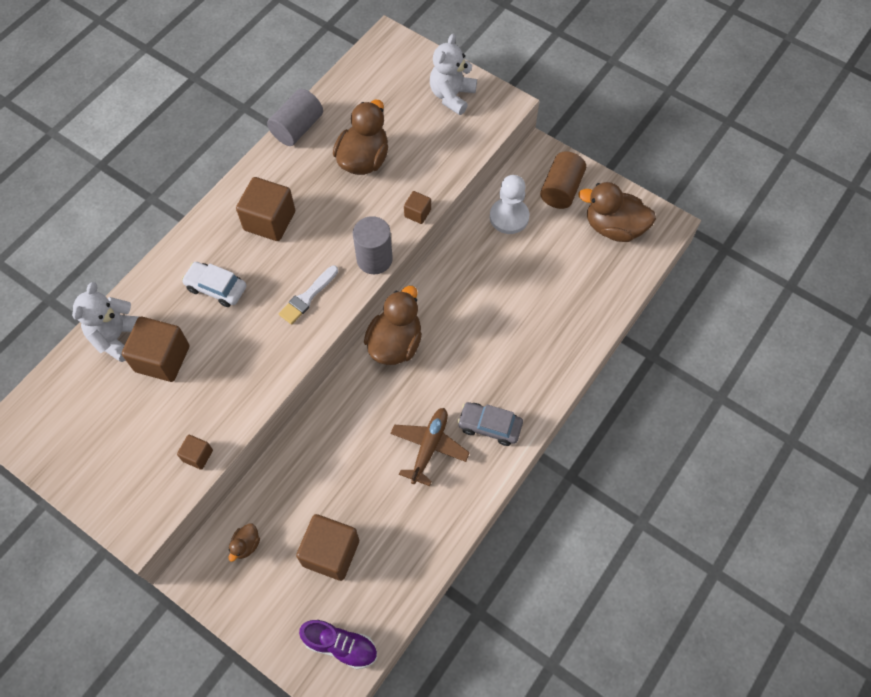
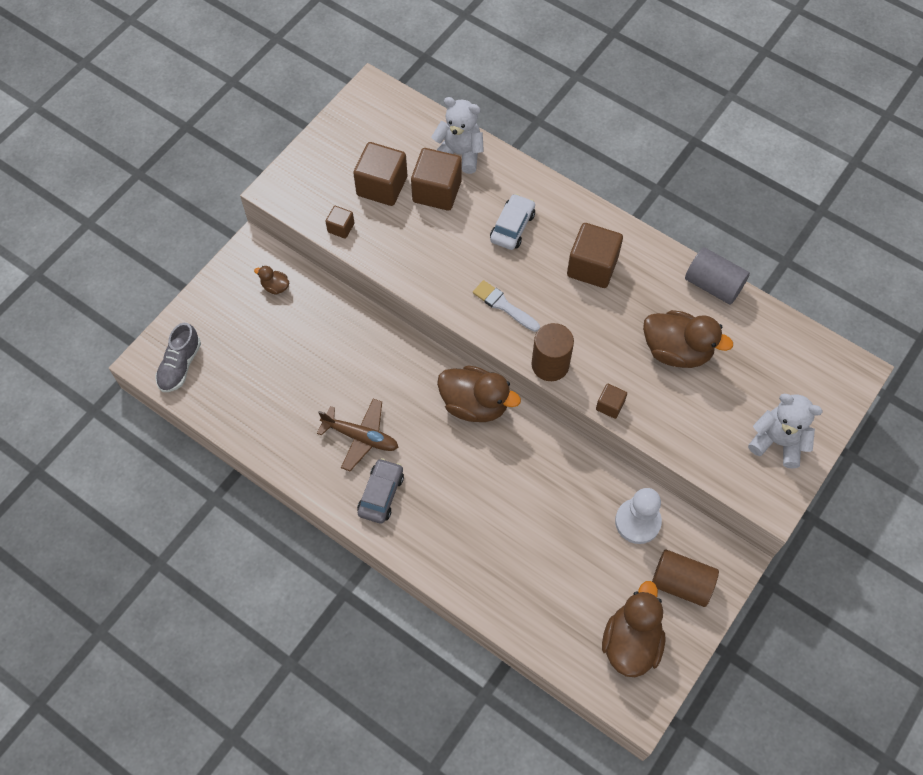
camera: 90 degrees right, 0 degrees up
brown cube [296,514,359,581] -> brown cube moved to [353,142,407,206]
purple shoe [299,620,377,669] -> grey shoe [155,323,201,392]
grey cylinder [353,216,393,274] -> brown cylinder [532,323,574,381]

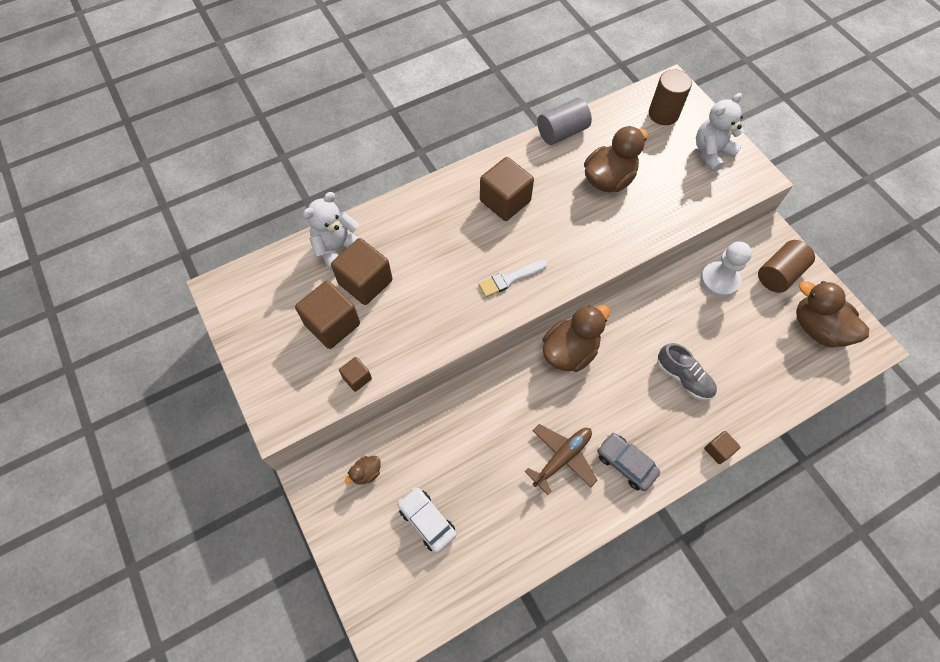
camera: 65 degrees left, 0 degrees up
grey shoe [155,323,201,392] -> grey shoe moved to [657,343,717,400]
white car [490,194,535,250] -> white car moved to [398,487,457,553]
brown cylinder [532,323,574,381] -> brown cylinder moved to [649,69,692,125]
brown cube [596,384,627,419] -> brown cube moved to [704,431,741,464]

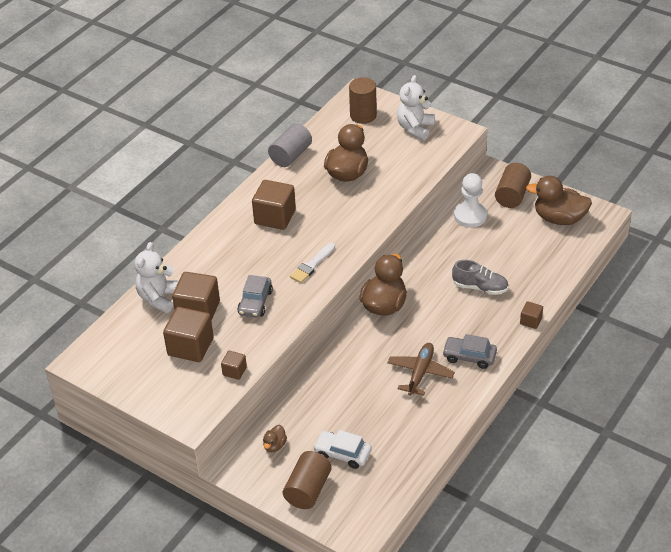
camera: 25 degrees left, 20 degrees down
none -> grey car [237,275,273,318]
none -> brown cylinder [283,451,332,509]

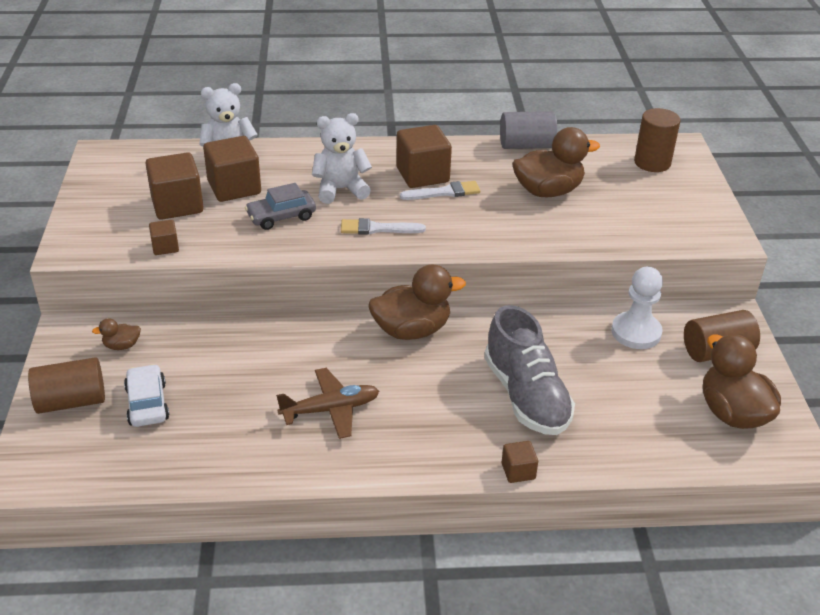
camera: 50 degrees right, 5 degrees down
white teddy bear [397,75,435,140] -> white teddy bear moved to [312,113,372,204]
grey car [442,334,497,369] -> none
grey shoe [452,260,509,295] -> grey shoe [484,305,575,435], size x1.61
none -> white brush [400,181,480,200]

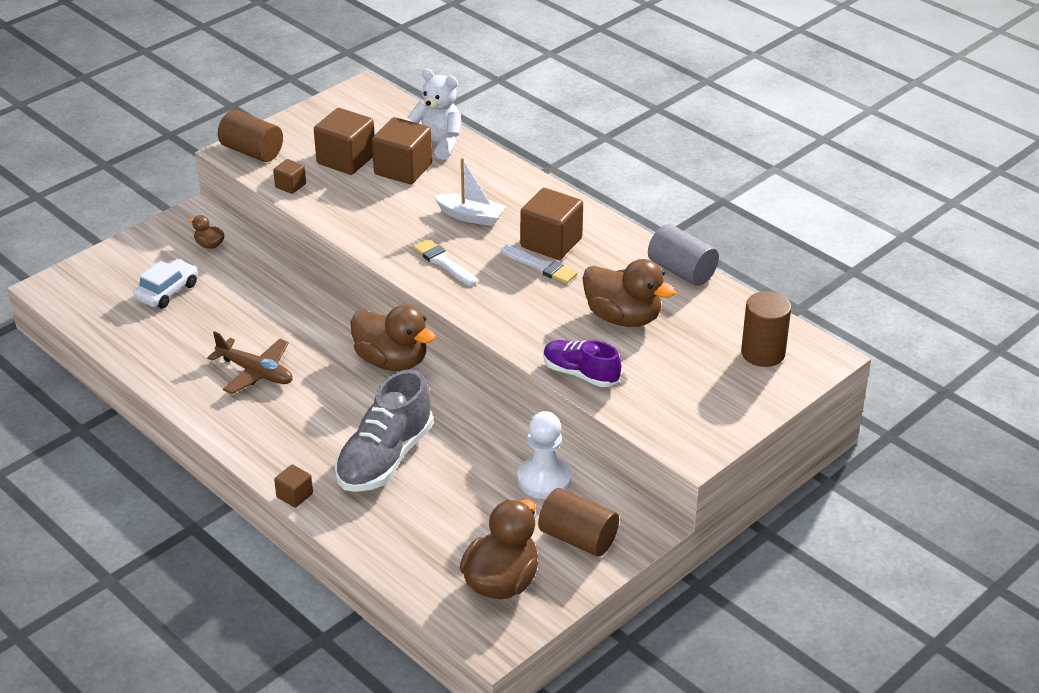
camera: 50 degrees right, 0 degrees up
brown cylinder [28,357,105,414] -> brown cylinder moved to [218,110,283,162]
grey car [245,183,316,230] -> none
white teddy bear [312,113,372,204] -> white boat [434,158,506,226]
none -> purple shoe [543,340,621,387]

